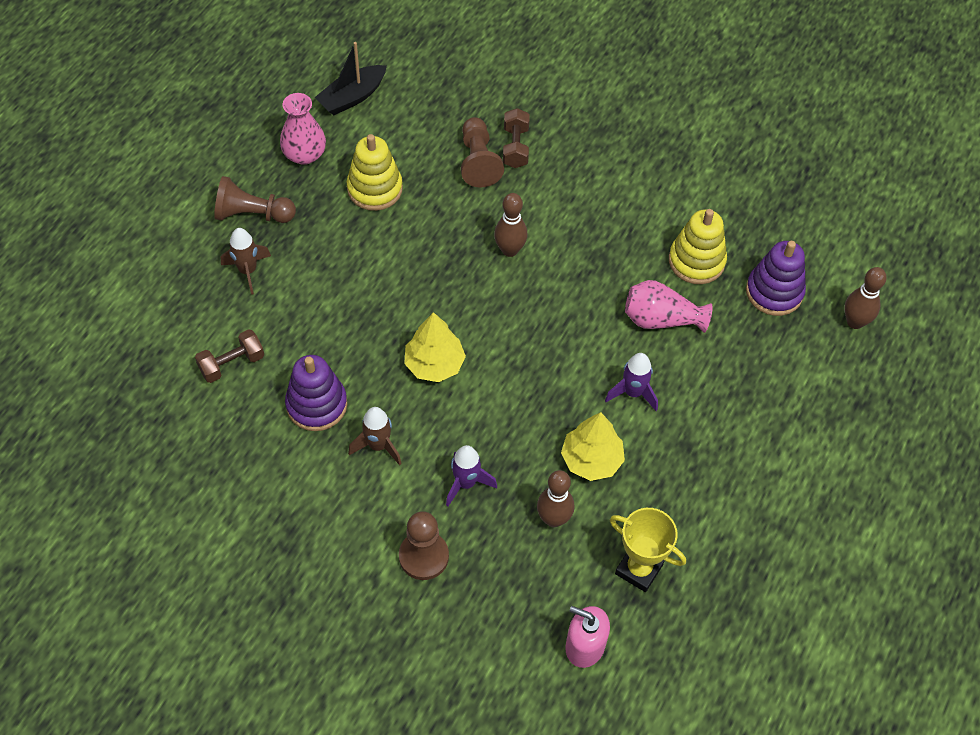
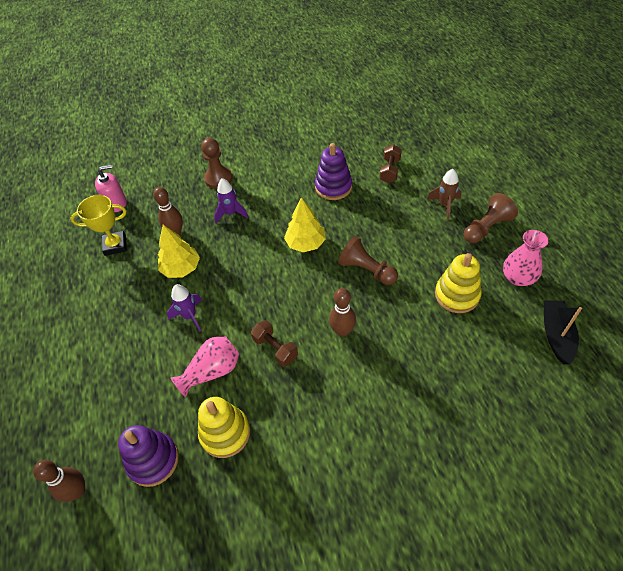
camera: 140 degrees right, 5 degrees down
brown rocket [348,407,402,465] -> none
brown pawn [461,117,504,188] -> brown pawn moved to [338,236,398,285]
brown dumbbell [503,108,530,168] -> brown dumbbell moved to [251,320,298,367]

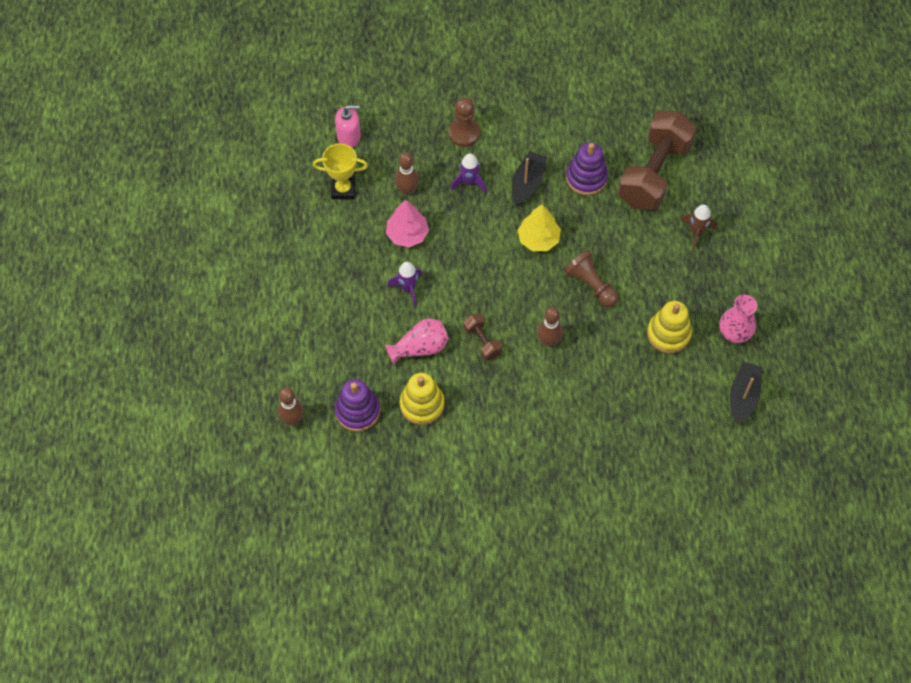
camera: 10 degrees right, 10 degrees up
yellow tree [158,225,200,278] -> pink tree [386,199,429,248]
brown dumbbell [379,144,402,183] -> brown dumbbell [618,111,696,211], size x2.25
brown pawn [464,193,518,243] -> none
none -> black boat [512,151,547,206]

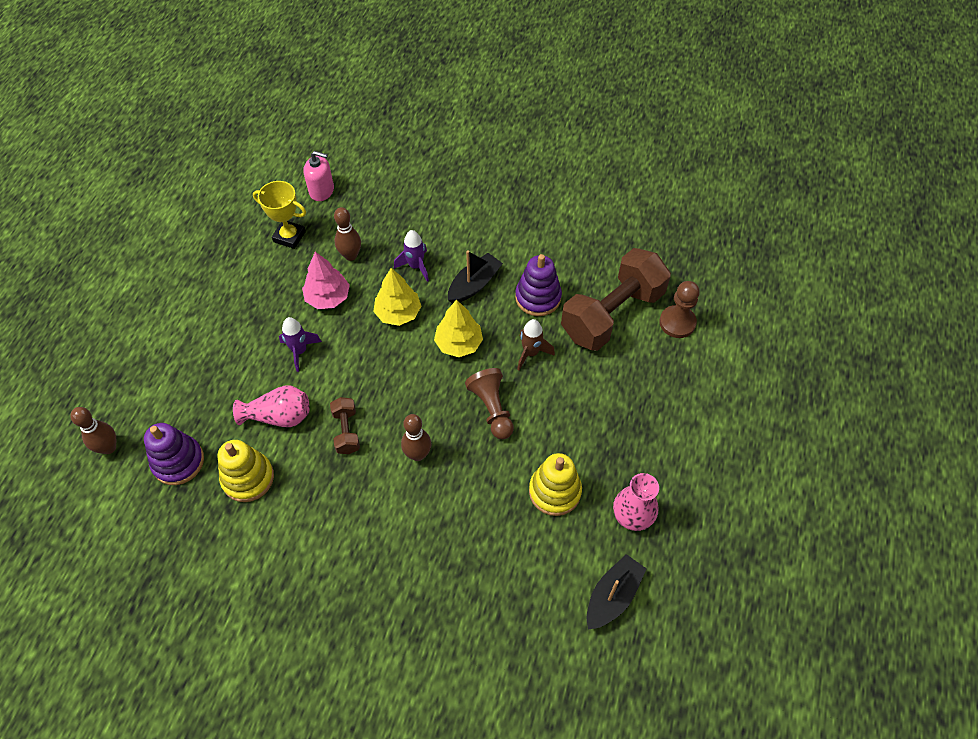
camera: 20 degrees right, 5 degrees down
brown pawn [449,97,480,147] -> brown pawn moved to [659,281,700,338]
brown rocket [680,204,717,250] -> brown rocket moved to [517,319,555,370]
none -> yellow tree [373,268,421,326]

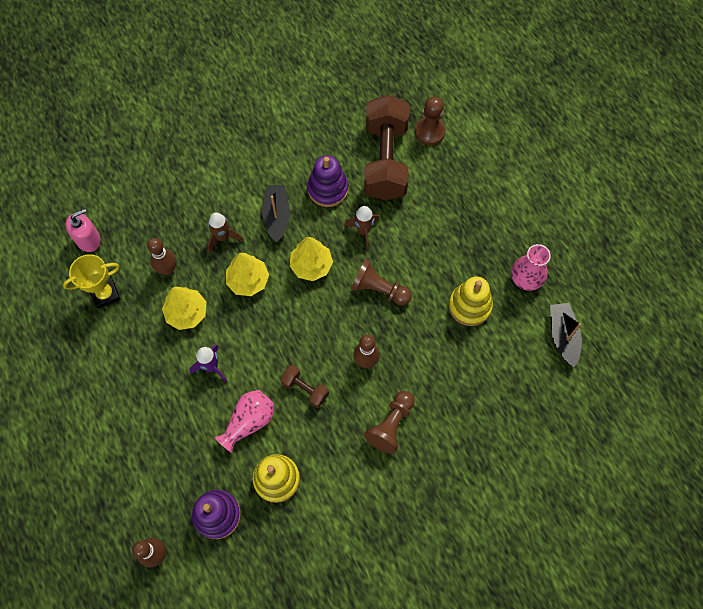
camera: 45 degrees left, 10 degrees up
pink tree [302,252,350,309] -> yellow tree [162,287,206,330]
purple rocket [394,230,429,282] -> brown rocket [207,212,243,253]
none -> brown pawn [364,391,415,454]

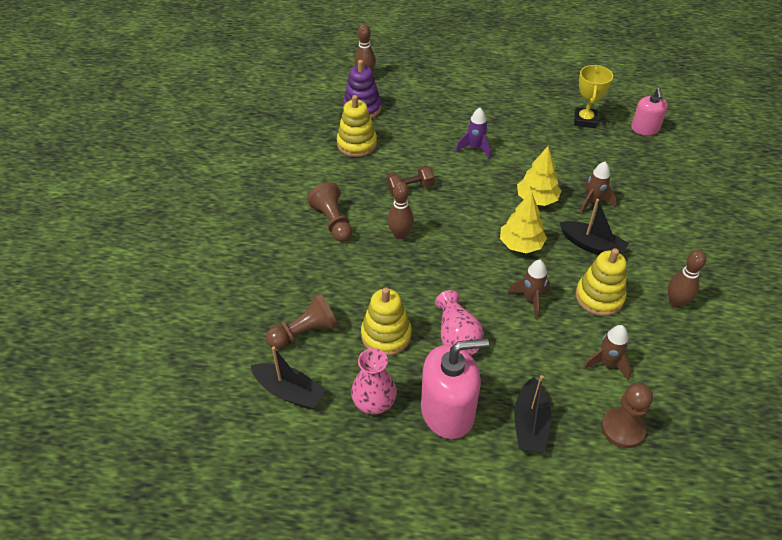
camera: 125 degrees right, 20 degrees down
brown bowling pin [147,238,176,275] -> brown bowling pin moved to [668,250,706,308]
yellow tree [162,287,206,330] -> none
pink vase [215,390,275,453] -> pink vase moved to [435,290,484,355]
purple stacking toy [307,155,348,207] -> yellow stacking toy [575,248,626,316]
brown pawn [351,259,412,306] -> brown pawn moved to [266,292,338,349]
brown dumbbell [364,95,409,201] -> brown rocket [583,325,631,380]
none -> pink soap dispenser [421,338,489,439]
none -> black boat [514,375,551,453]

